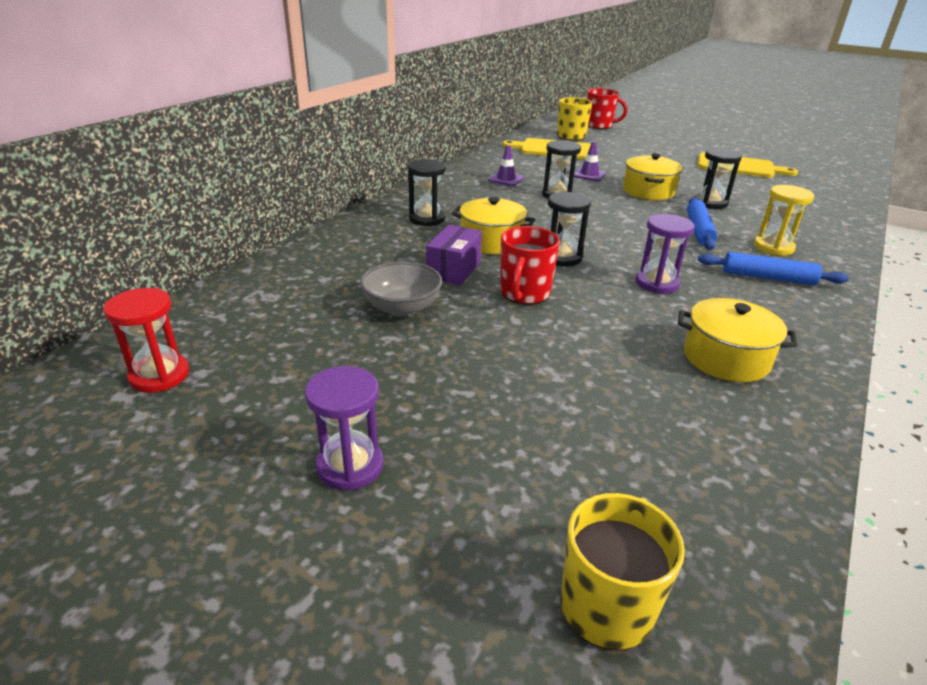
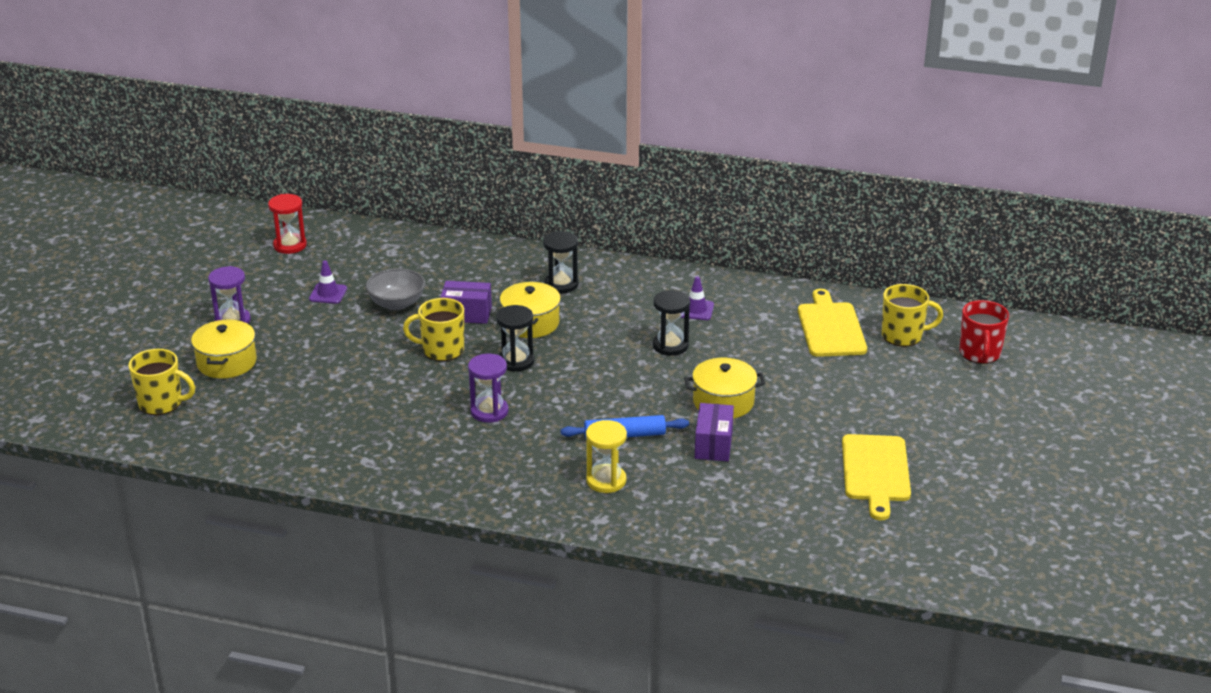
camera: 75 degrees right, 0 degrees up
red mug [500,226,560,305] -> yellow mug [403,298,464,361]
purple traffic cone [574,141,606,181] -> purple traffic cone moved to [309,260,347,304]
yellow pot [678,298,797,382] -> yellow pot moved to [191,320,257,379]
black hourglass [695,148,742,209] -> purple box [695,403,734,461]
blue rolling pin [698,252,849,285] -> none

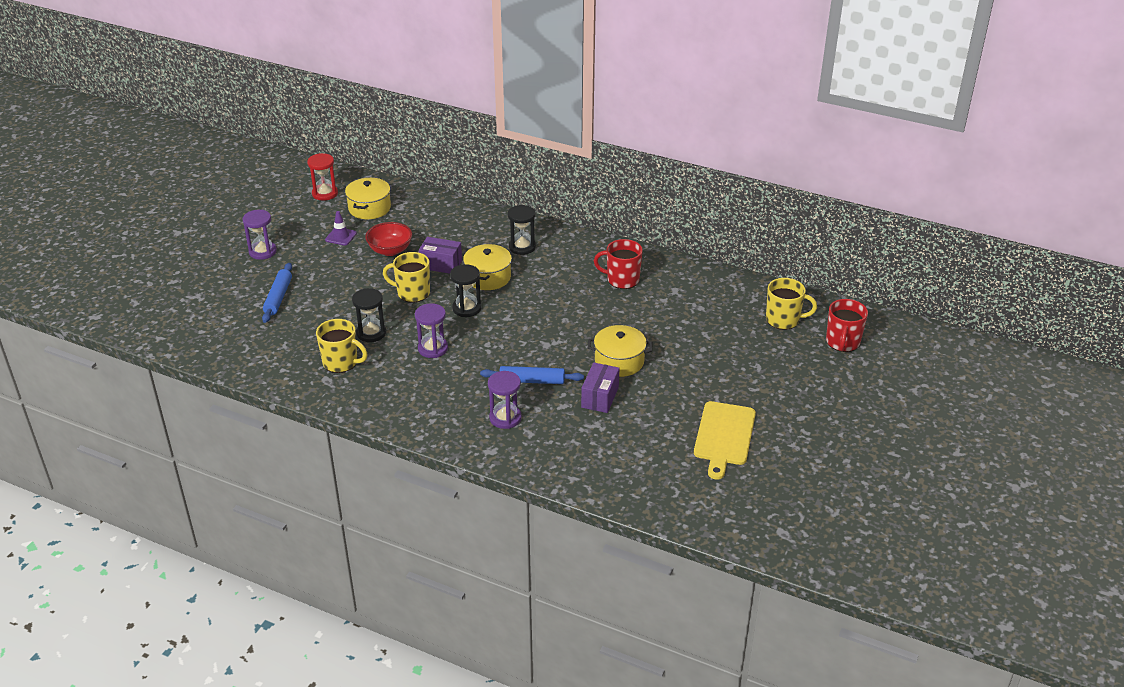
camera: 10 degrees right, 5 degrees up
yellow mug [128,349,195,415] -> yellow mug moved to [316,319,367,373]
yellow pot [191,320,257,379] -> yellow pot moved to [345,178,391,219]
grey bowl [366,268,425,311] -> red bowl [365,222,412,256]
yellow hourglass [586,420,627,493] -> purple hourglass [488,371,522,429]
black hourglass [653,290,690,356] -> black hourglass moved to [352,288,386,342]
purple traffic cone [681,276,714,320] -> red mug [594,239,643,289]
yellow cutting board [798,289,867,357] -> none
none -> blue rolling pin [262,263,292,323]

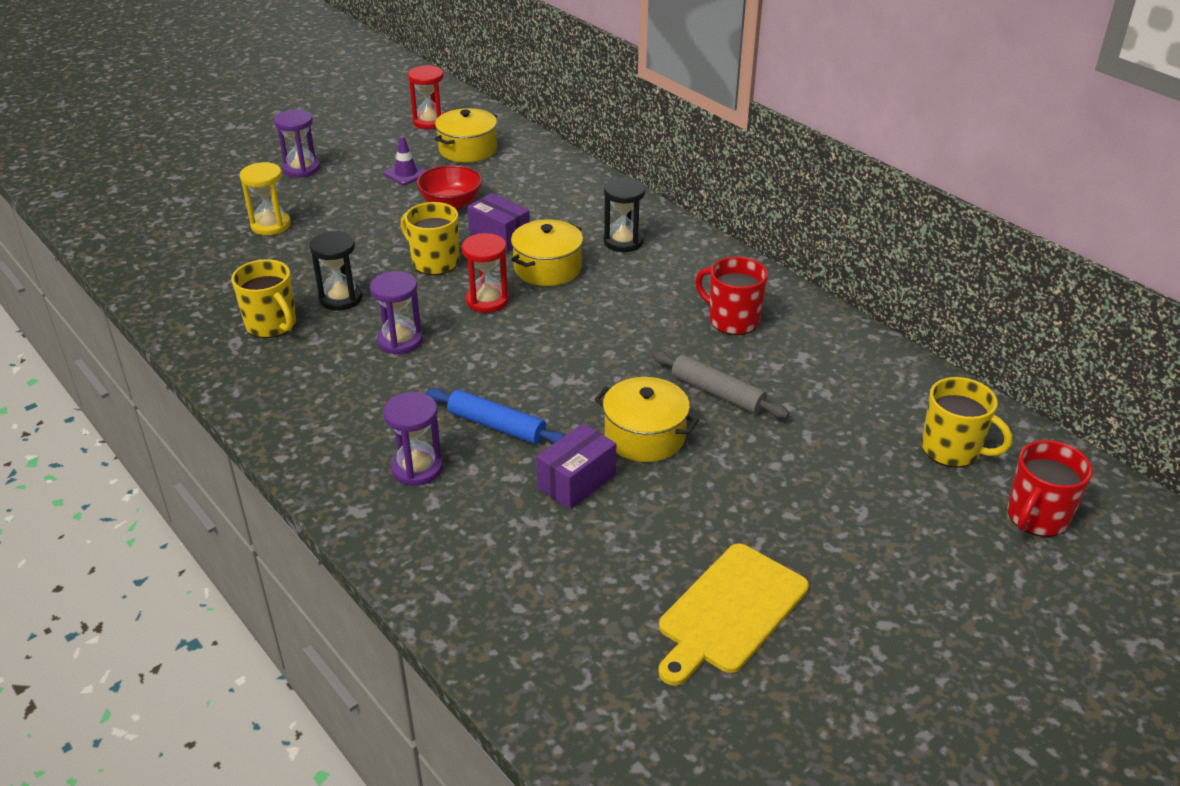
camera: 25 degrees right, 0 degrees up
blue rolling pin [262,263,292,323] -> yellow hourglass [240,162,291,235]
black hourglass [450,264,481,317] -> red hourglass [462,233,509,313]
none -> grey rolling pin [652,351,790,418]

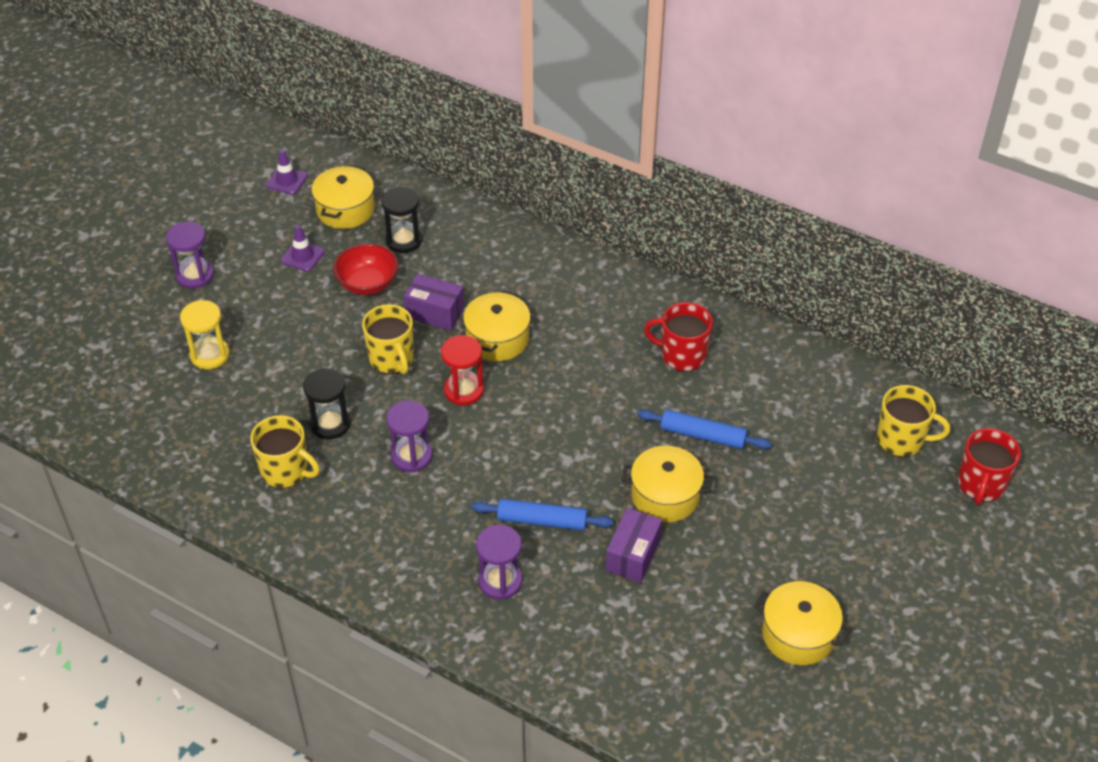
camera: 20 degrees left, 10 degrees up
yellow mug [401,202,459,275] -> yellow mug turned 135 degrees counterclockwise [362,304,414,374]
red hourglass [408,65,444,129] -> purple traffic cone [266,150,308,194]
black hourglass [603,178,645,252] -> black hourglass moved to [381,187,422,253]
grey rolling pin [652,351,790,418] -> blue rolling pin [638,409,771,449]
yellow cutting board [658,543,809,686] -> yellow pot [754,581,851,665]

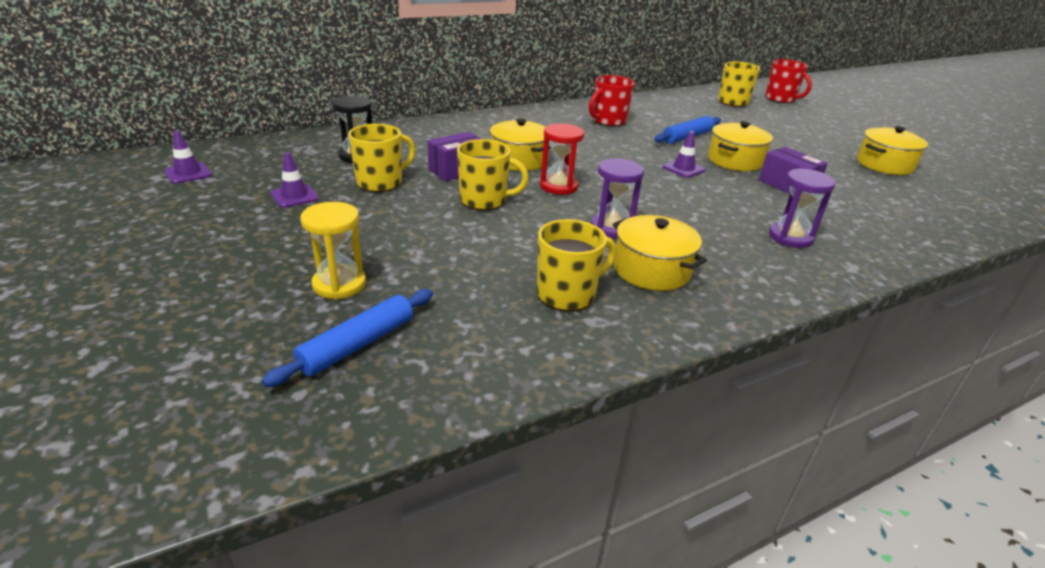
camera: 60 degrees left, 15 degrees down
purple hourglass [166,222,214,289] -> none
black hourglass [303,368,351,439] -> none
yellow pot [311,165,375,229] -> yellow pot moved to [613,215,707,291]
red bowl [333,244,398,295] -> yellow mug [348,124,415,192]
blue rolling pin [472,499,614,530] -> blue rolling pin moved to [262,289,433,387]
none -> purple traffic cone [663,131,705,178]

